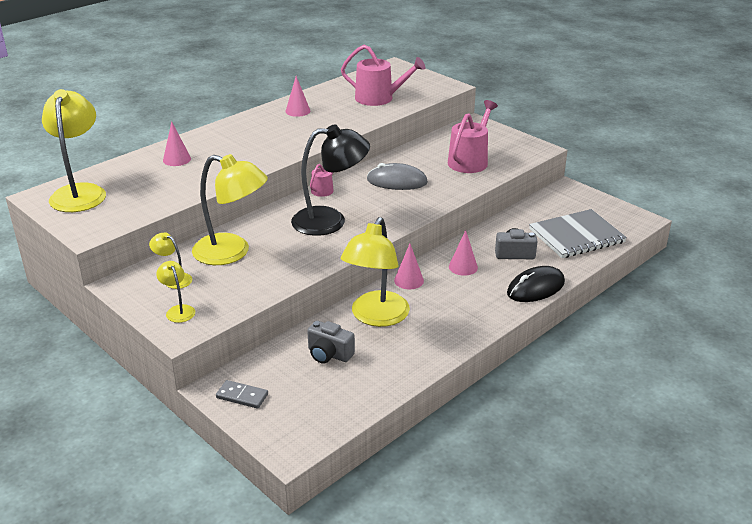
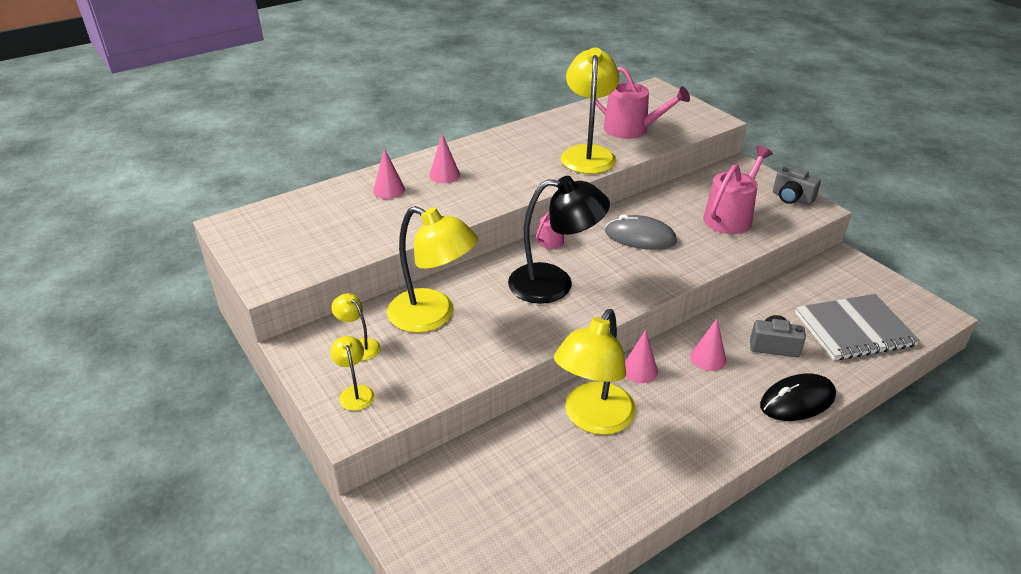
camera: 10 degrees right, 5 degrees up
yellow lamp [42,89,106,212] -> yellow lamp moved to [561,47,620,174]
grey domino [216,380,268,409] -> none
pink cone [286,76,310,117] -> pink cone moved to [429,134,460,183]
grey camera [307,321,355,364] -> grey camera moved to [773,167,821,205]

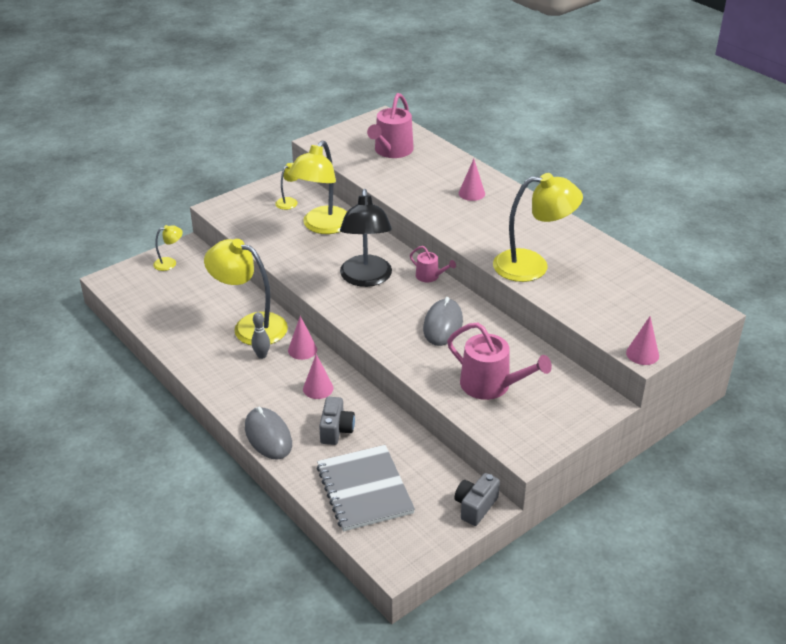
camera: 85 degrees right, 0 degrees up
yellow lamp [330,336,374,411] -> yellow lamp moved to [153,225,183,271]
pink cone [373,148,405,199] -> pink cone moved to [626,317,659,365]
pink watering can [595,66,690,139] -> pink watering can moved to [367,93,414,158]
black mouse [760,374,836,421] -> grey mouse [245,407,292,460]
grey camera [773,167,821,205] -> grey camera moved to [455,473,500,526]
none -> grey bowling pin [251,312,270,359]

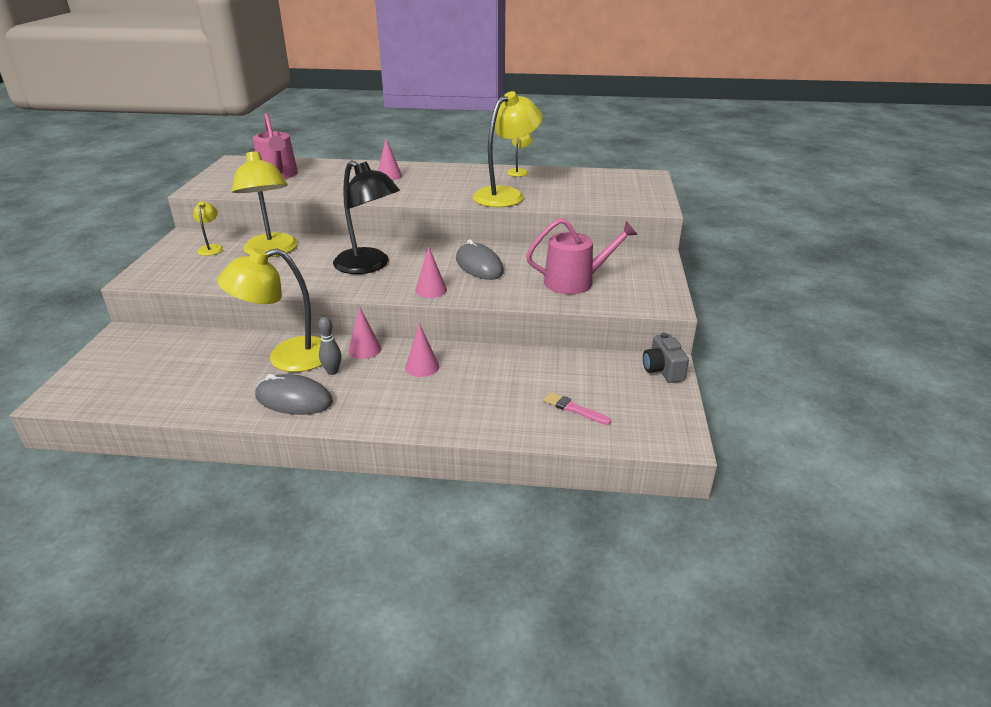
camera: 45 degrees left, 5 degrees down
yellow lamp [153,225,183,271] -> yellow lamp moved to [507,134,532,177]
grey mouse [245,407,292,460] -> grey mouse moved to [255,374,333,415]
grey notebook [317,445,415,531] -> pink brush [543,392,612,425]
grey camera [319,397,355,445] -> none
pink watering can [410,246,456,282] -> none
pink cone [626,317,659,365] -> pink cone moved to [415,246,447,298]

